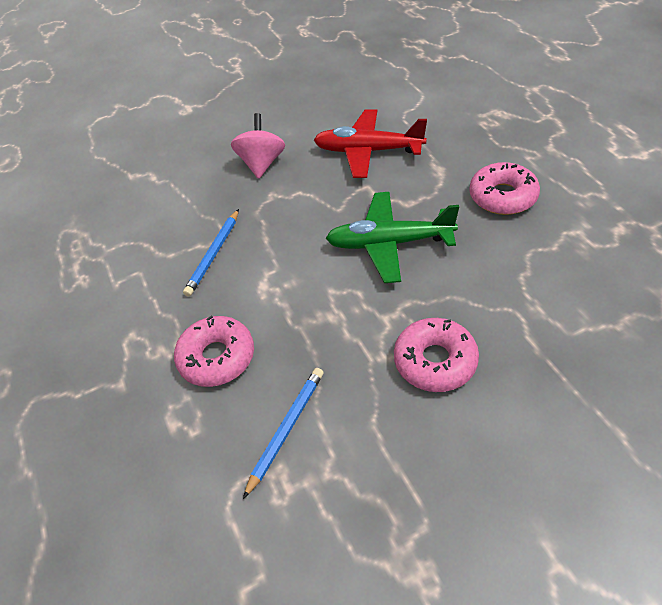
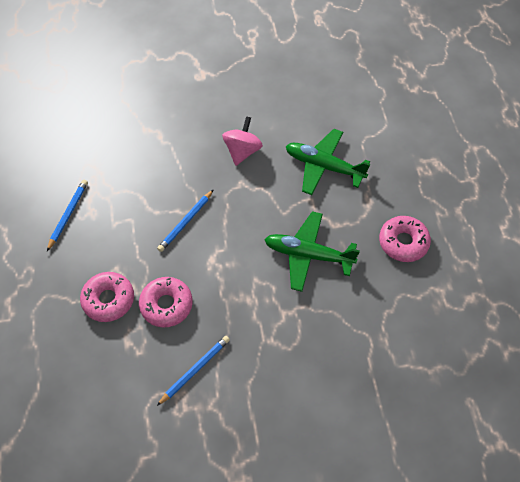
camera: 10 degrees right, 10 degrees up
red plane [314,109,427,178] -> green plane [286,129,370,195]
pink donut [394,318,479,392] -> pink donut moved to [80,272,134,322]
none -> blue pencil [47,180,88,251]

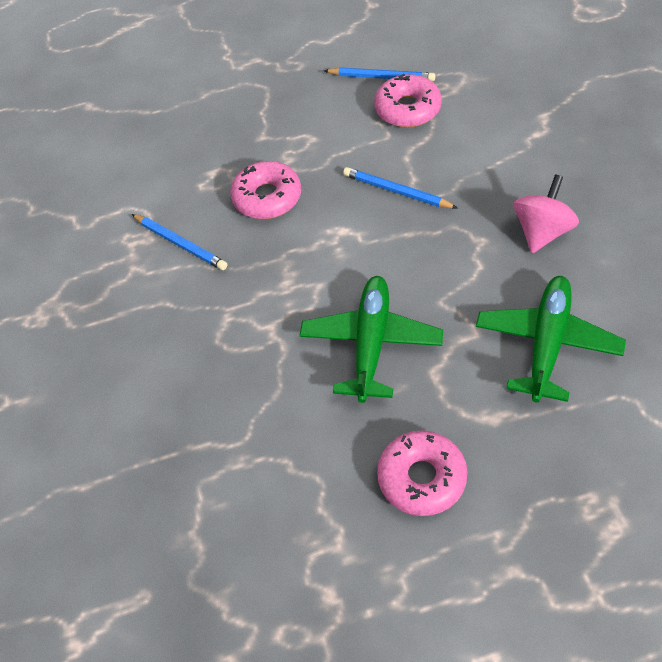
camera: 90 degrees right, 5 degrees down
pink donut [80,272,134,322] -> pink donut moved to [374,74,442,128]
pink spinning top [222,116,263,166] -> pink spinning top turned 75 degrees counterclockwise [514,174,579,253]

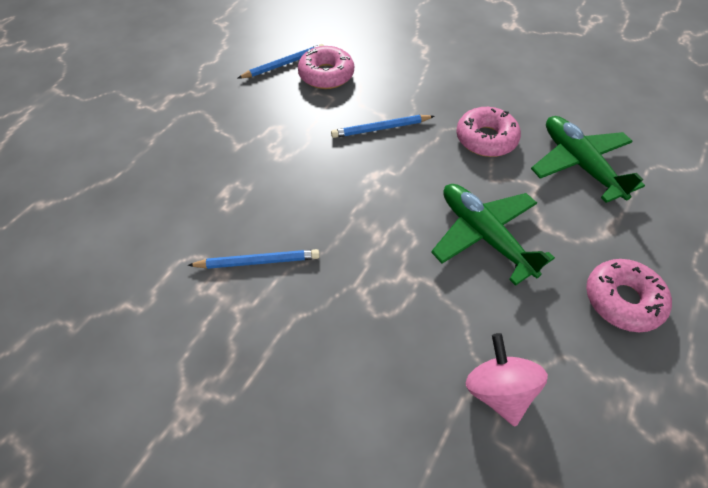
camera: 50 degrees left, 0 degrees up
pink donut [230,161,301,219] -> pink donut moved to [456,107,521,157]
pink spinning top [514,174,579,253] -> pink spinning top moved to [466,333,548,426]

